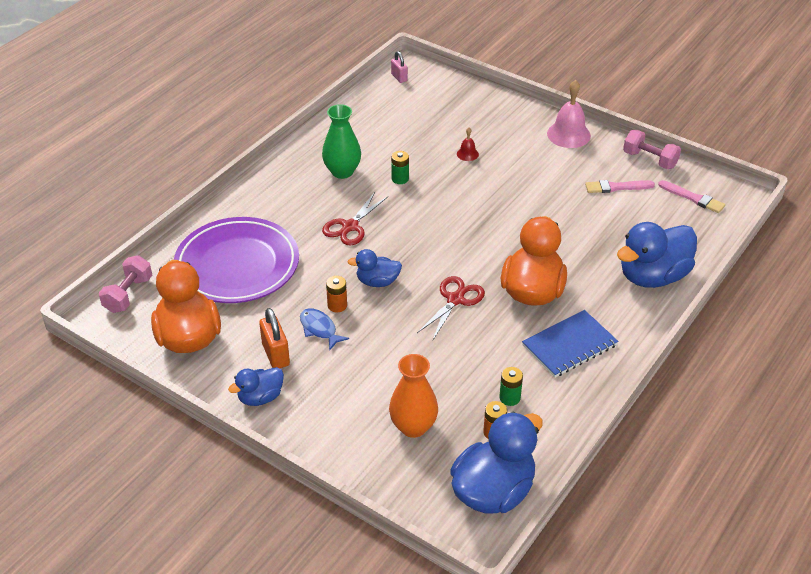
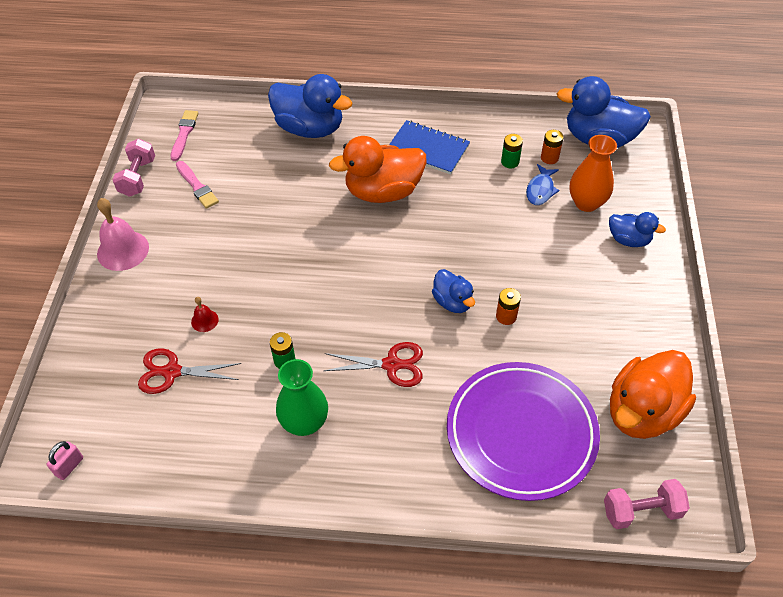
camera: 120 degrees left, 10 degrees up
blue duck [228,367,284,406] -> blue duck moved to [609,212,666,247]
orange padlock [259,308,290,368] -> none
blue fish [300,309,349,350] -> blue fish moved to [526,164,560,205]
red scissors [417,276,485,340] -> red scissors moved to [138,348,241,394]

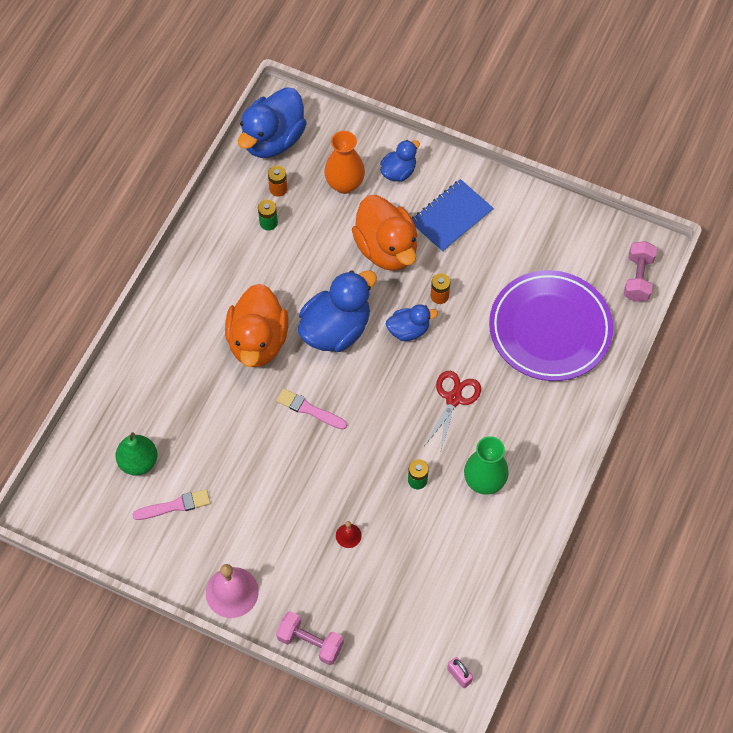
camera: 70 degrees left, 10 degrees up
pink dumbbell [113,139,155,197] -> pink dumbbell moved to [276,611,344,665]
red scissors [138,348,241,394] -> none
pink brush [171,110,199,161] -> pink brush moved to [276,389,347,430]
blue duck [268,74,352,138] -> blue duck moved to [298,270,377,352]
blue notebook [389,120,470,175] -> blue notebook moved to [412,179,494,253]
blue fish [526,164,560,205] -> none
orange duck [610,350,696,439] -> orange duck moved to [352,195,417,271]
none -> green pear [115,432,157,476]

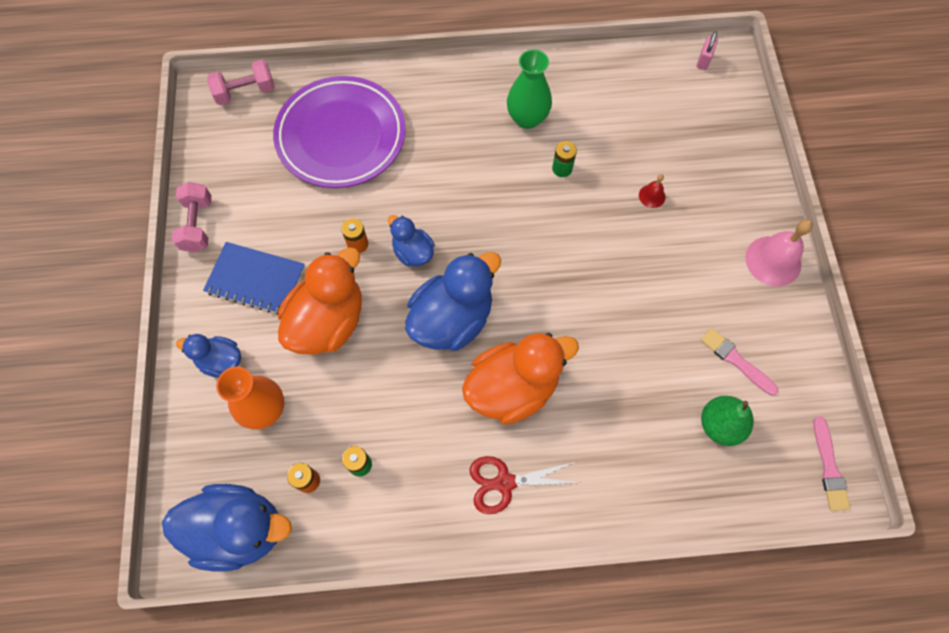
camera: 120 degrees left, 5 degrees up
pink brush [276,389,347,430] -> pink brush moved to [813,416,850,511]
pink dumbbell [276,611,344,665] -> pink dumbbell moved to [172,182,211,252]
blue duck [298,270,377,352] -> blue duck turned 120 degrees clockwise [405,252,501,351]
red scissors [425,371,481,450] -> red scissors moved to [470,456,579,514]

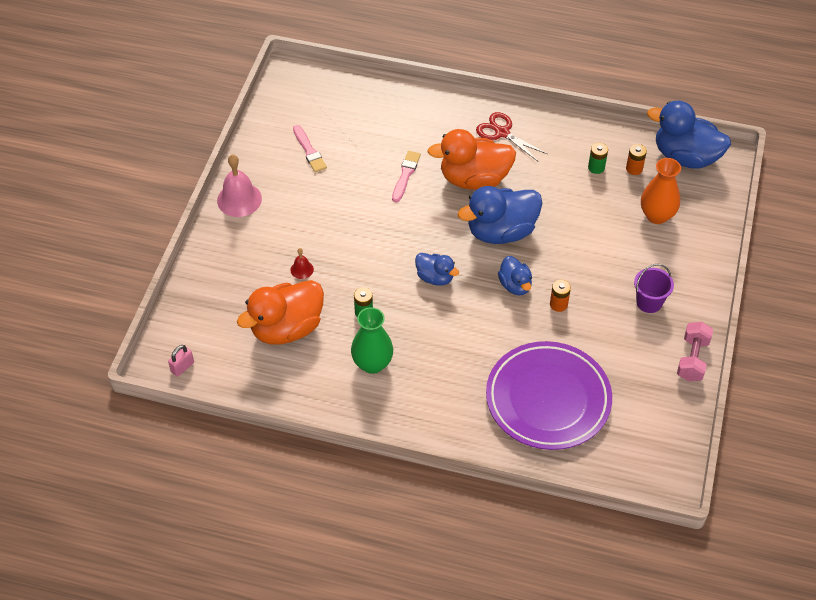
camera: 160 degrees left, 15 degrees down
blue duck [176,334,241,378] -> blue duck moved to [415,253,459,286]
blue notebook [203,242,305,315] -> purple bucket [634,264,674,313]
pink dumbbell [207,59,275,105] -> none
orange duck [278,247,362,355] -> orange duck moved to [237,280,324,345]
red scissors [470,456,579,514] -> red scissors turned 150 degrees counterclockwise [476,112,547,161]
green pear [701,396,754,446] -> none
pink brush [813,416,850,511] -> pink brush moved to [392,151,421,203]

